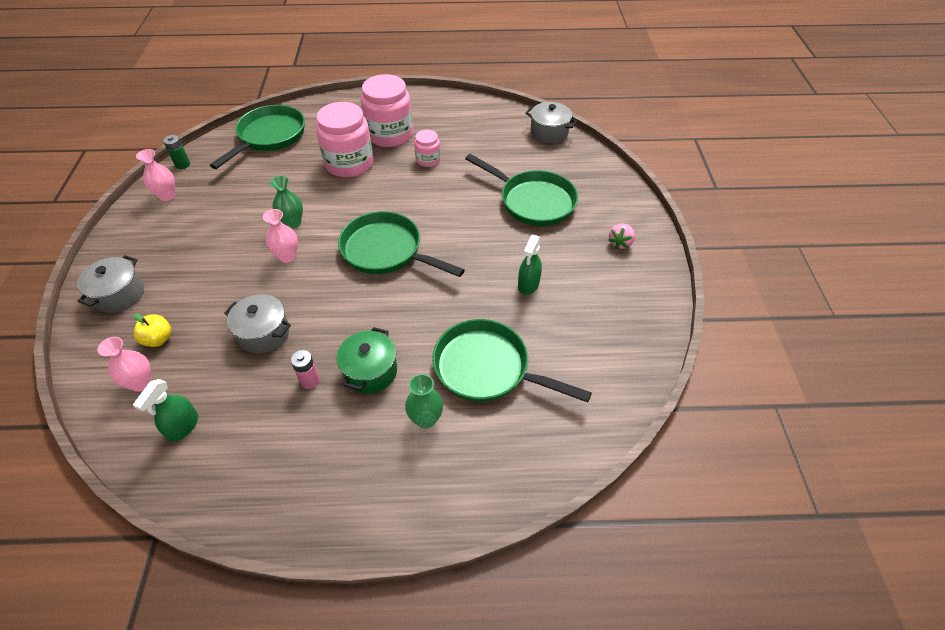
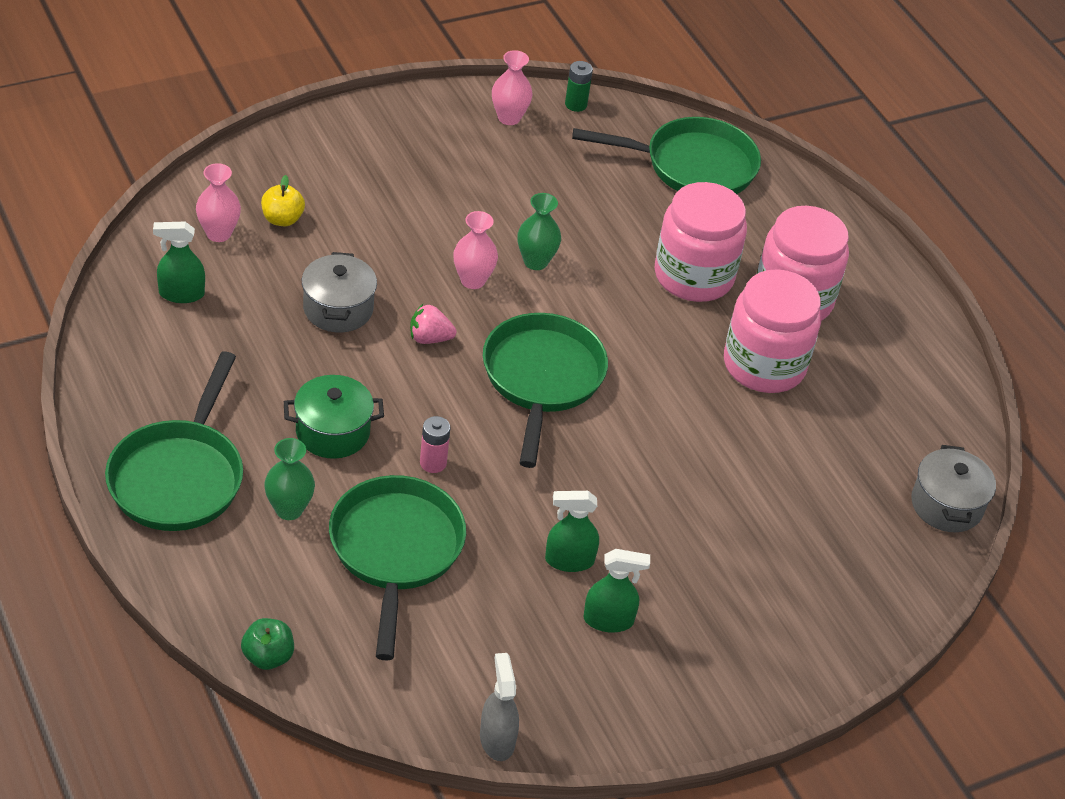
camera: 60 degrees right, 5 degrees down
grey pot [77,255,144,313] -> none
pink battery [291,350,320,389] -> pink battery moved to [420,416,450,473]
pink jar [414,130,440,167] -> pink jar [724,269,821,393], size x1.97
green pan [465,154,578,226] -> green pan moved to [105,352,243,531]
pink strawberry [608,224,635,249] -> pink strawberry moved to [410,304,457,344]
none -> green apple [241,618,294,670]
none -> grey spray bottle [480,653,519,761]
none -> green spray bottle [584,549,650,633]

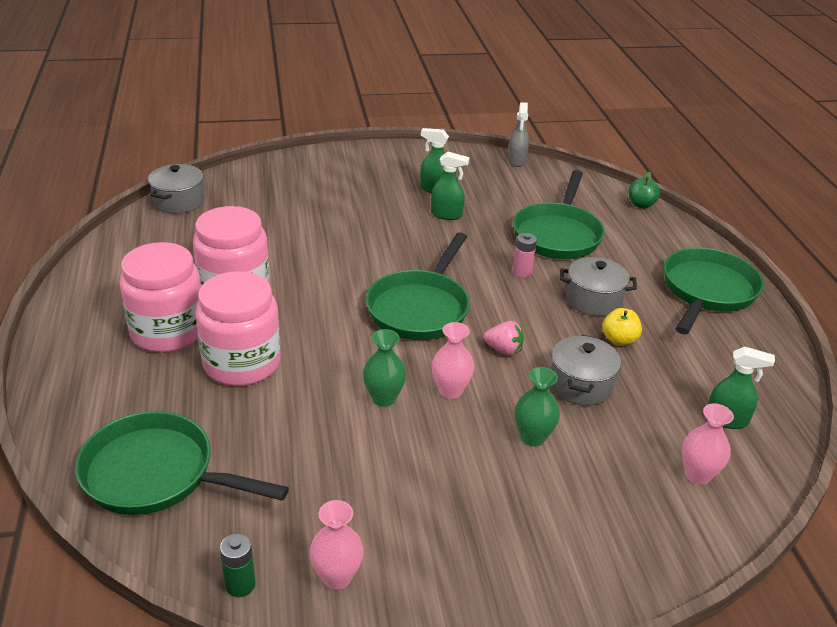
camera: 160 degrees left, 10 degrees down
yellow apple [261,175,305,226] -> yellow apple moved to [602,308,642,346]
green vase [264,438,315,520] -> green vase moved to [515,367,560,446]
green pot [284,375,384,459] -> grey pot [560,257,637,316]

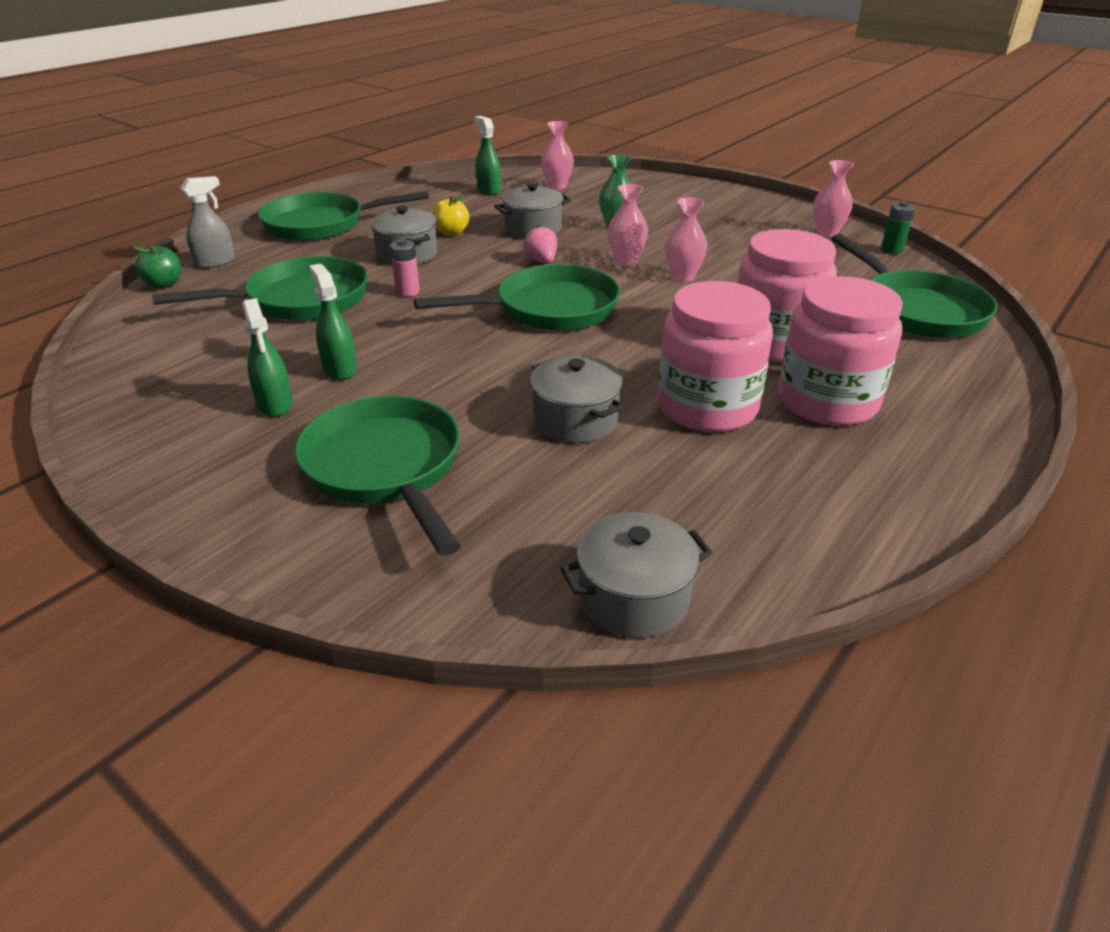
camera: 130 degrees left, 0 degrees up
green vase [363,329,406,407] -> pink vase [665,197,707,282]
grey spray bottle [508,102,529,167] -> grey spray bottle moved to [181,176,235,269]
none -> green pan [294,396,461,556]
none -> grey pot [530,356,624,443]

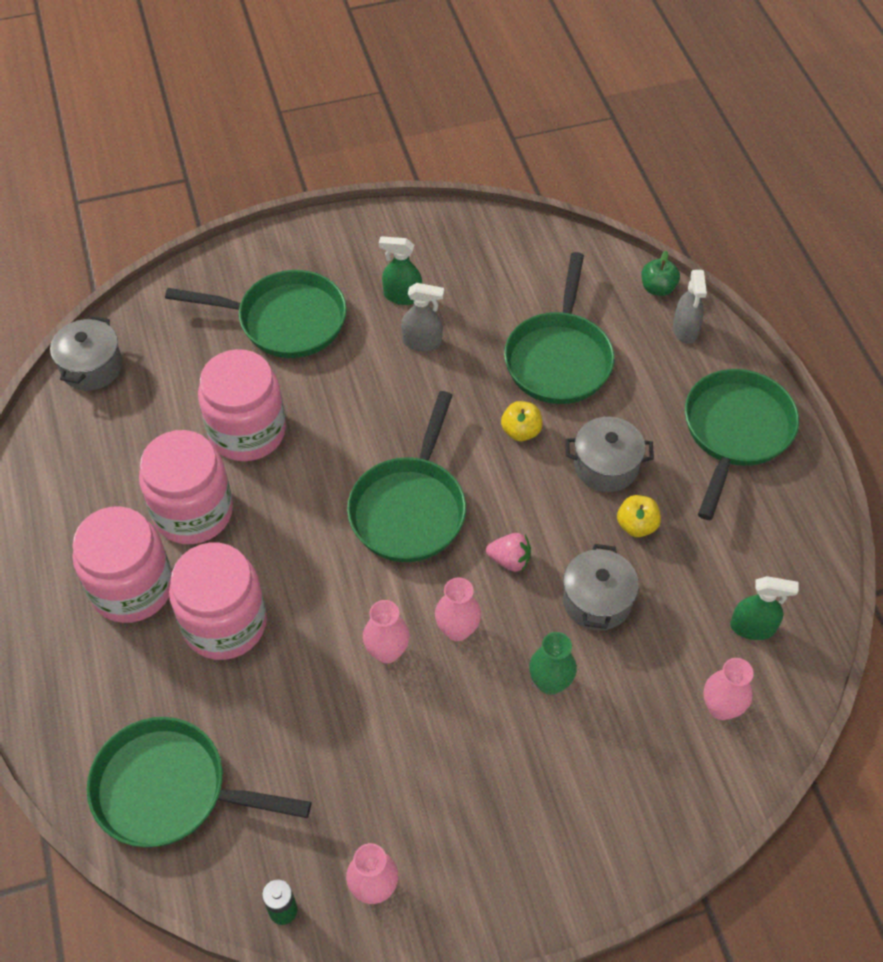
camera: 125 degrees right, 20 degrees up
green spray bottle [309,264,357,380] -> grey spray bottle [401,283,444,351]
pink battery [390,239,420,297] -> yellow apple [501,401,542,441]
grey pot [530,356,624,443] -> pink jar [198,349,286,461]

